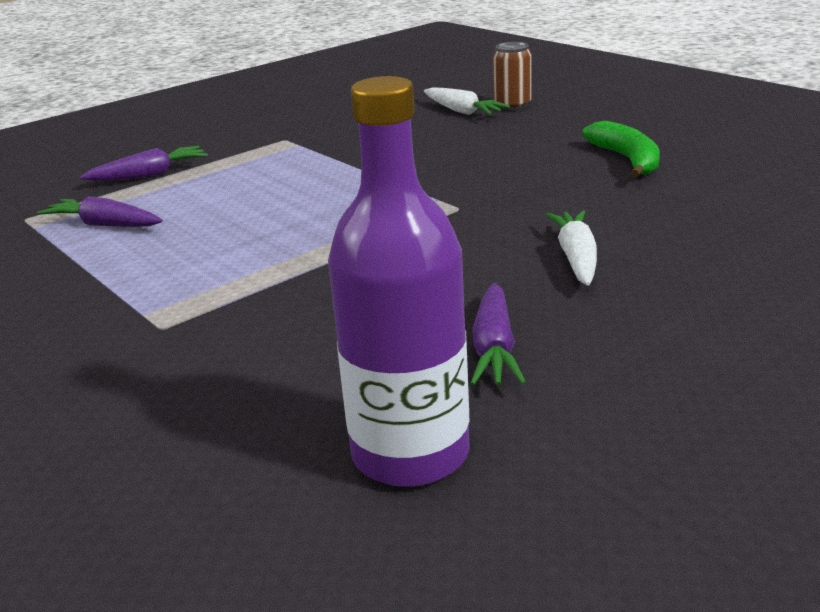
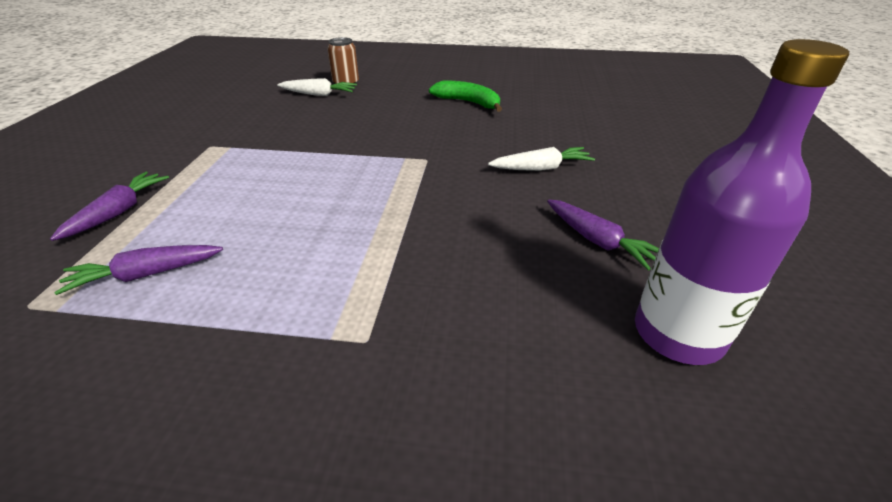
camera: 45 degrees left, 10 degrees up
white carrot [545,210,597,286] -> white carrot turned 120 degrees clockwise [488,147,595,171]

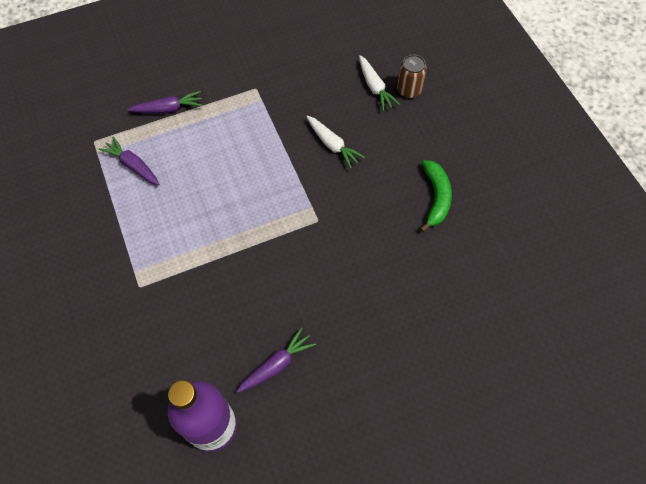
camera: 60 degrees right, 25 degrees up
white carrot [488,147,595,171] -> white carrot moved to [306,116,365,169]
purple carrot [547,199,659,271] -> purple carrot turned 150 degrees counterclockwise [236,327,316,393]

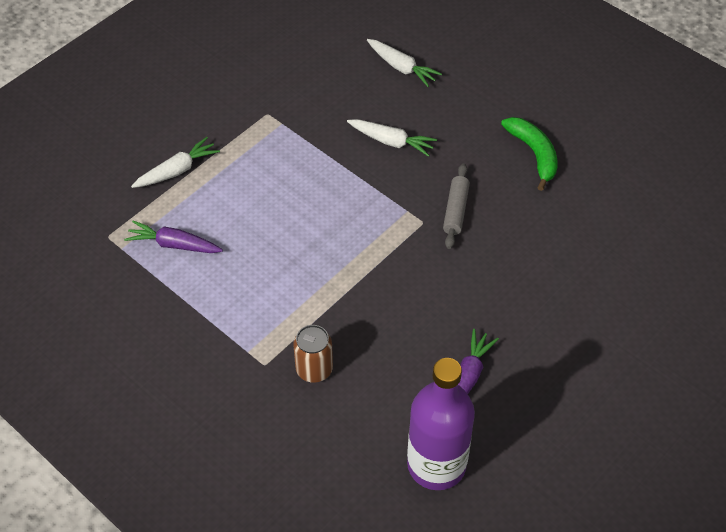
camera: 25 degrees left, 10 degrees down
purple carrot [127,91,203,114] -> white carrot [131,137,220,188]
brown can [397,55,427,98] -> brown can moved to [293,325,333,383]
none -> grey rolling pin [443,163,470,249]

